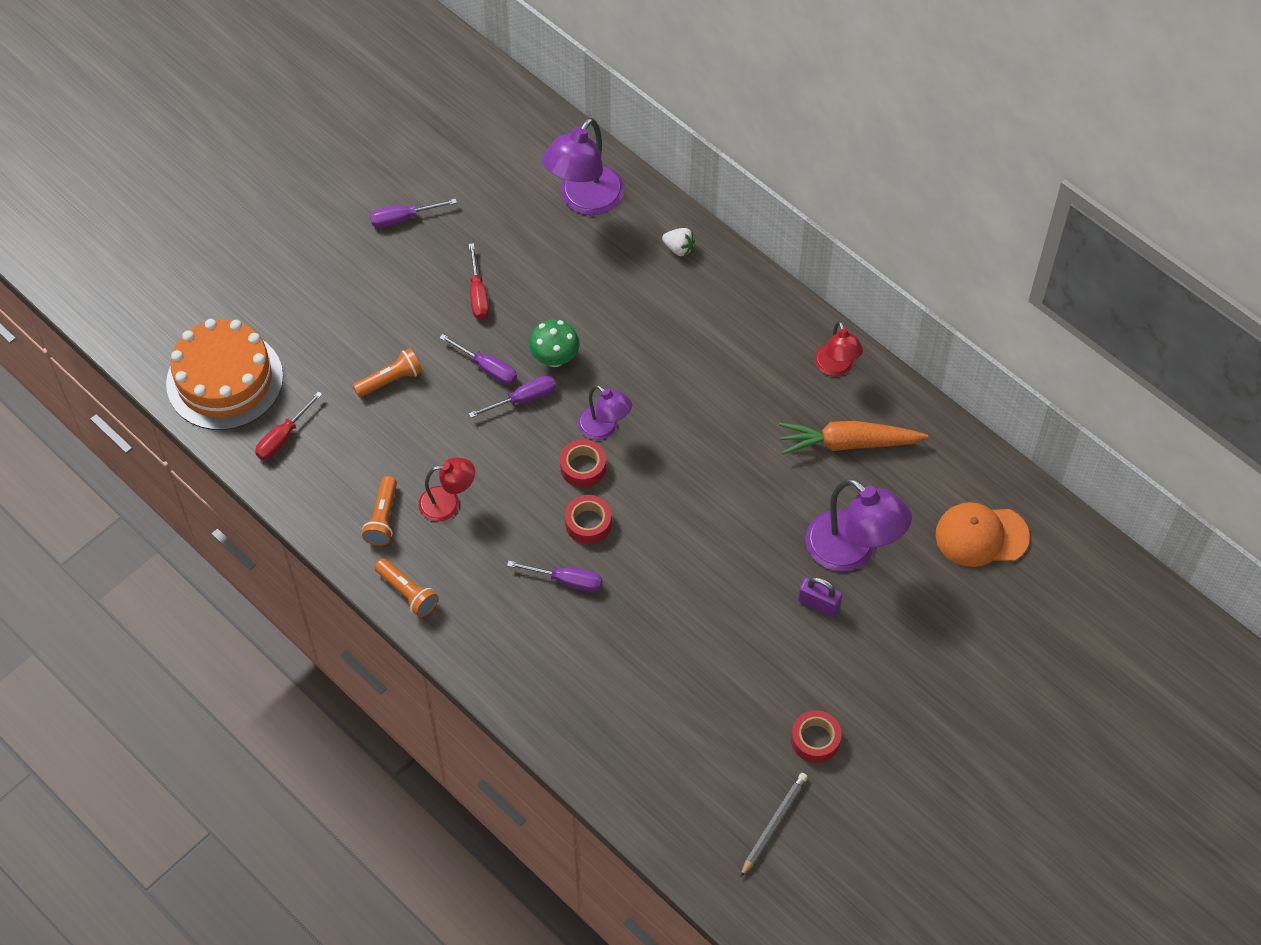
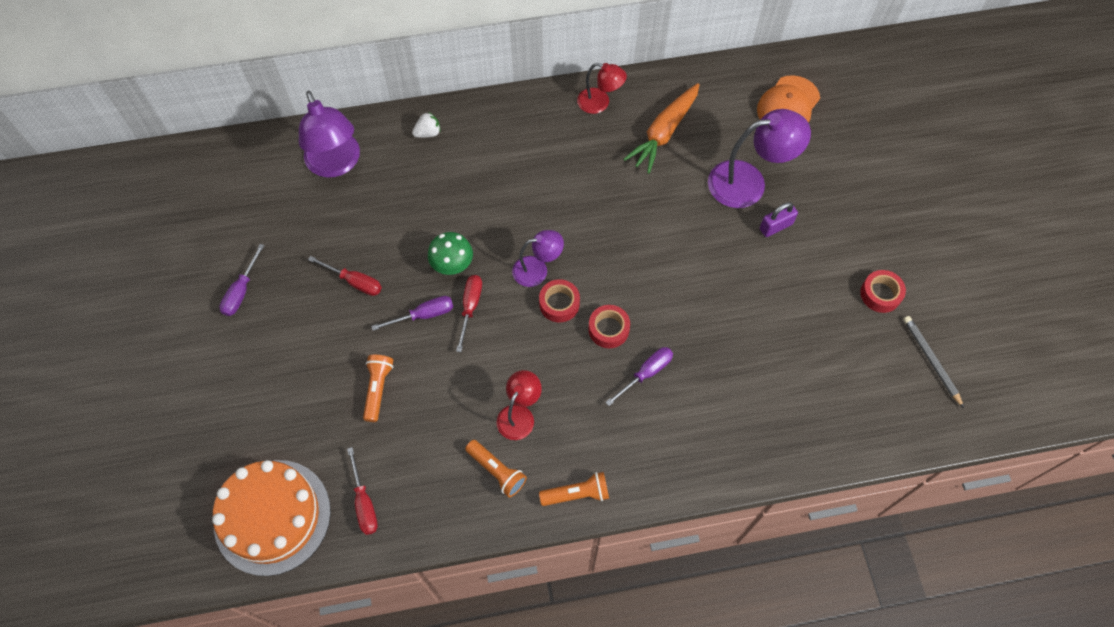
camera: 55 degrees left, 5 degrees up
purple screwdriver [469,376,556,418] -> red screwdriver [456,275,482,352]

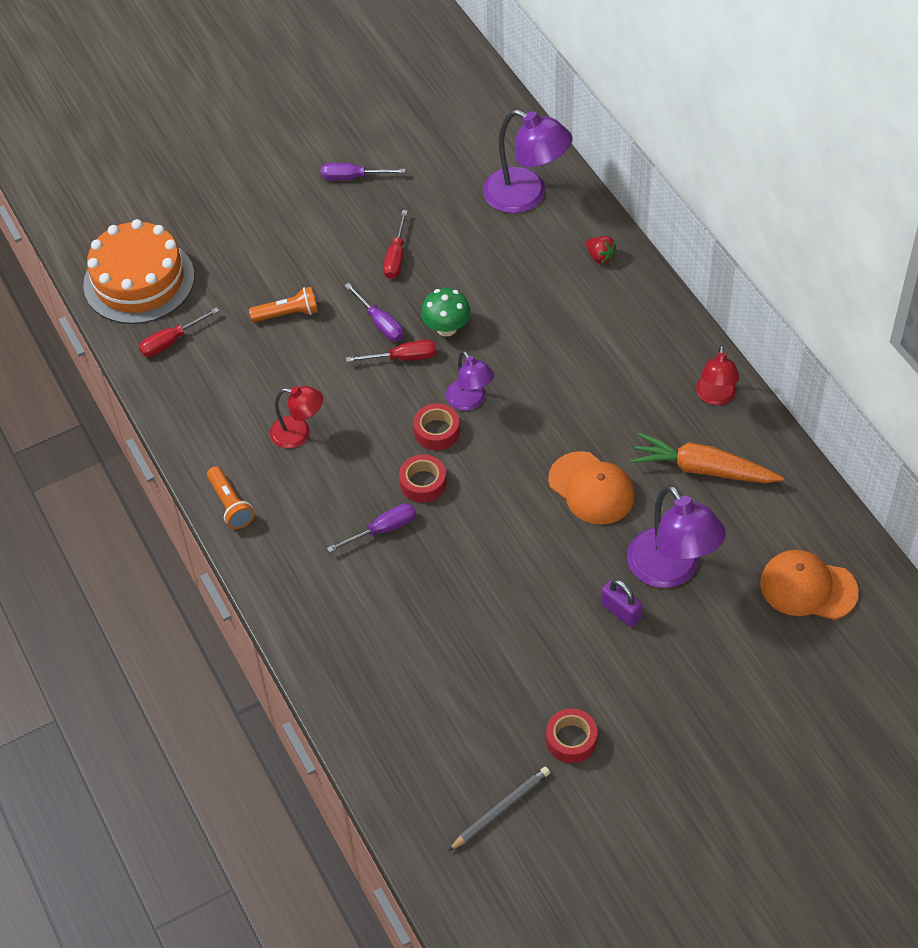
camera: 75 degrees right, 10 degrees down
purple lamp [299,91,360,178] -> purple lamp turned 105 degrees counterclockwise [483,109,573,214]
white strawberry [412,112,441,138] -> red strawberry [586,236,617,264]
orange flashlight [465,440,527,497] -> none
purple screwdriver [605,347,673,406] -> purple screwdriver turned 60 degrees counterclockwise [327,503,416,553]
none -> orange cap [548,451,635,525]

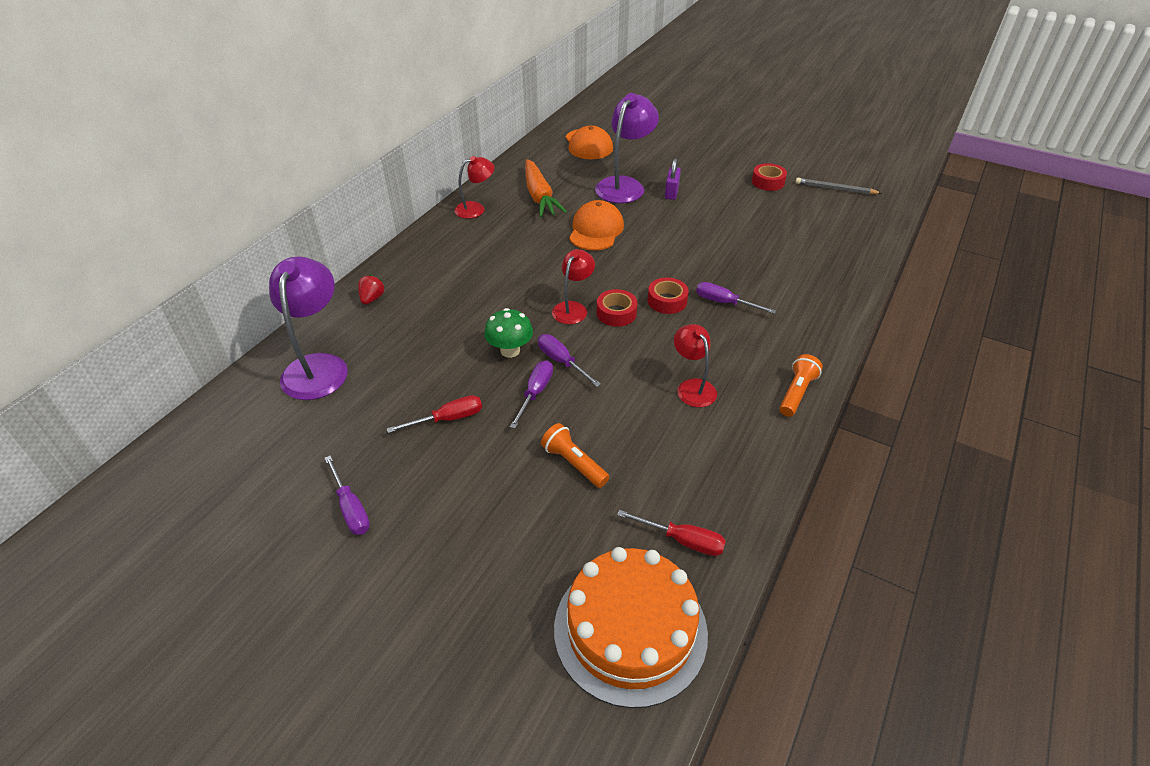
camera: 125 degrees left, 10 degrees down
red screwdriver [346,340,437,362] -> purple screwdriver [538,334,601,387]
purple lamp [446,351,494,411] -> red lamp [552,249,595,324]

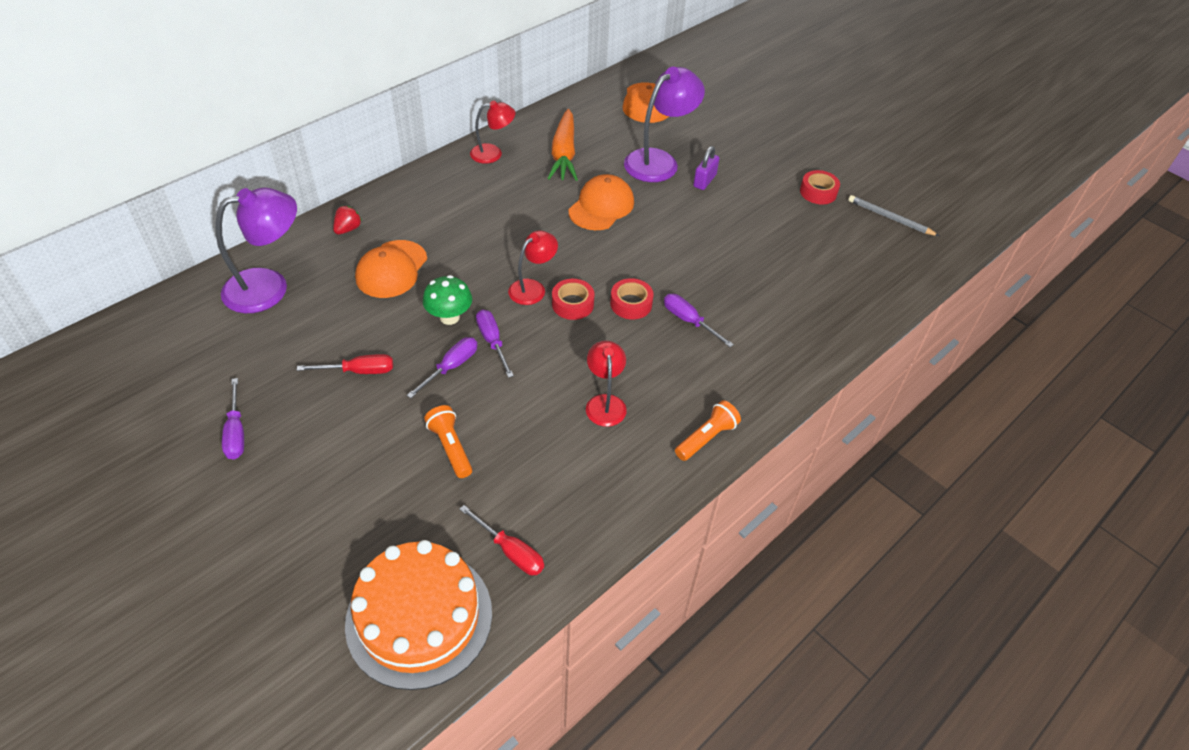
camera: 15 degrees right, 5 degrees up
purple lamp [269,257,348,400] -> purple lamp turned 45 degrees clockwise [216,188,297,313]
none -> orange cap [355,240,427,298]

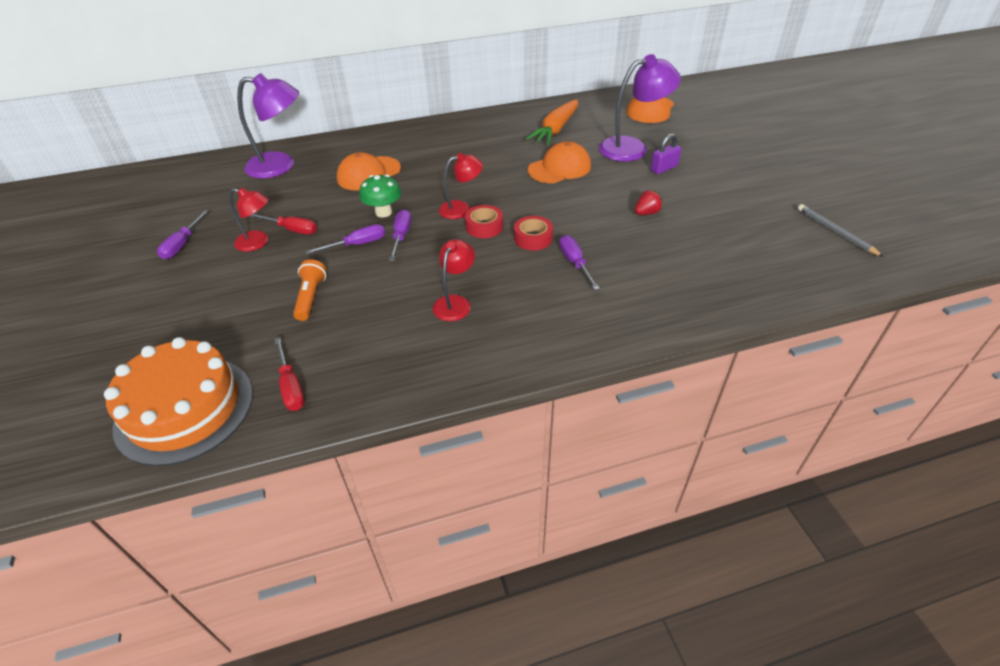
camera: 30 degrees right, 5 degrees down
red strawberry [333,206,362,234] -> red strawberry moved to [635,190,662,215]
red lamp [470,101,515,164] -> red lamp moved to [229,187,269,252]
orange flashlight [675,400,741,461] -> none
red tape [800,170,840,204] -> none

